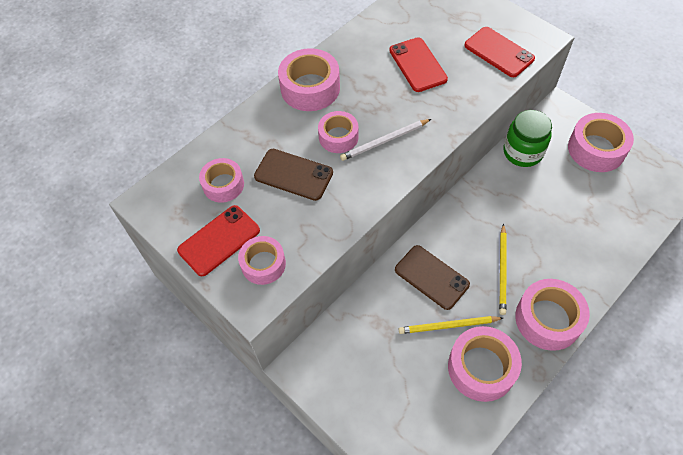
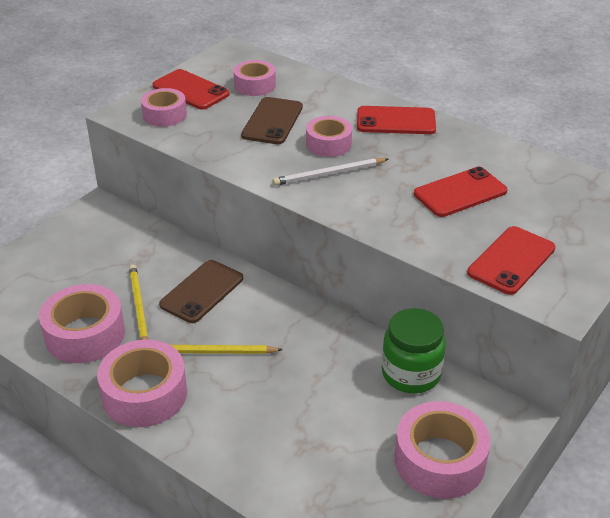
camera: 80 degrees right, 20 degrees down
pink tape [278,48,340,111] -> red phone [357,106,436,134]
white pencil [340,119,431,161] -> white pencil turned 75 degrees counterclockwise [273,158,388,186]

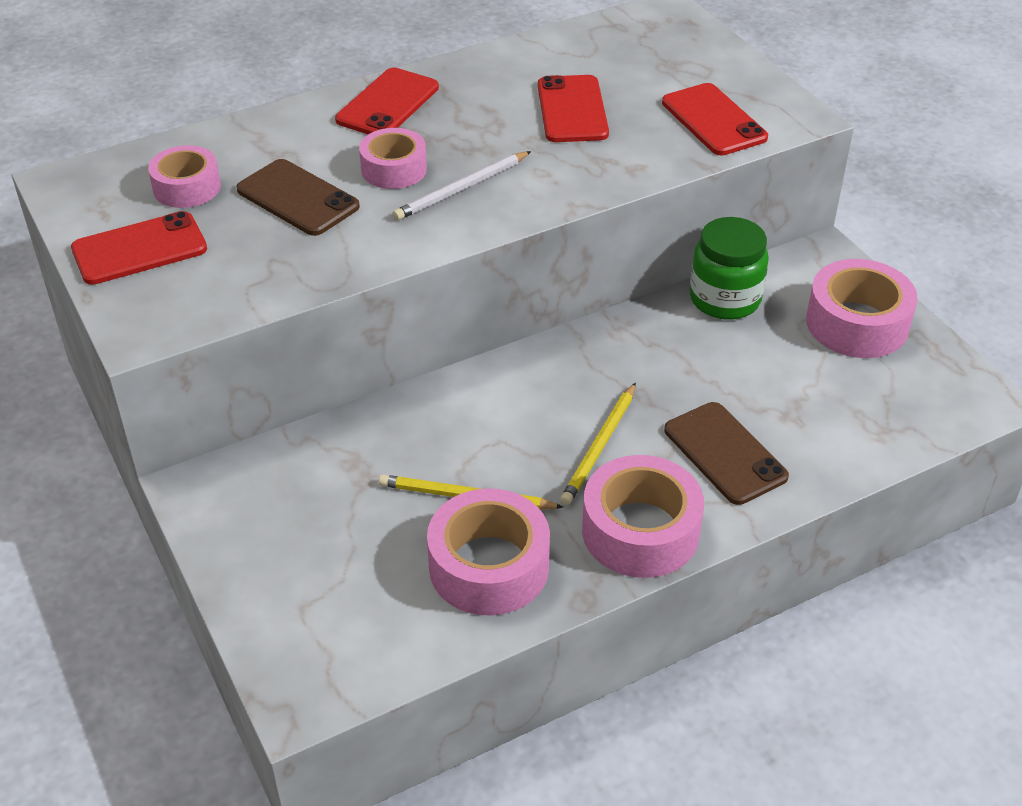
camera: 65 degrees left, 5 degrees up
pink tape [141,88,187,127] -> none
brown phone [159,260,243,323] -> brown phone moved to [664,402,789,505]
white pencil [273,158,388,186] -> white pencil turned 45 degrees clockwise [393,151,531,220]

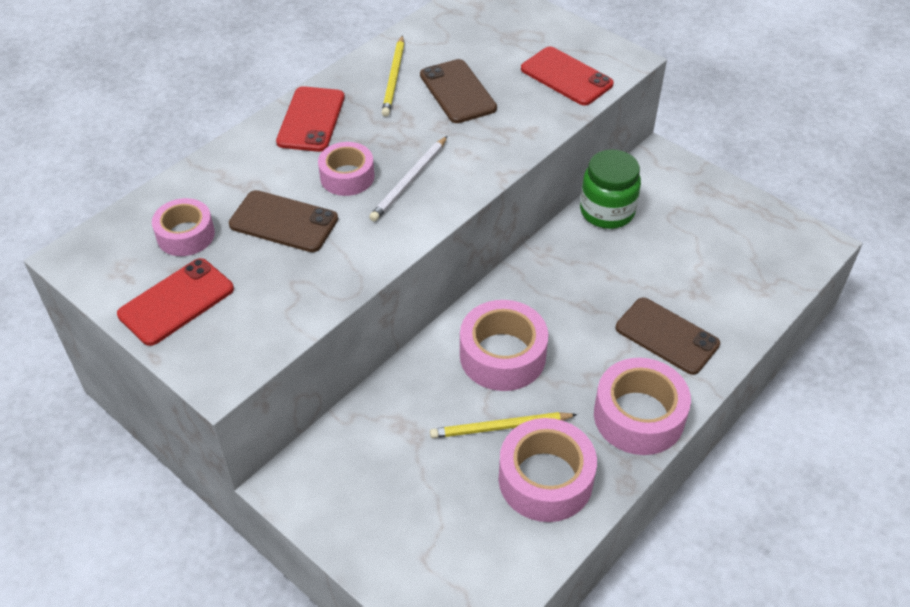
camera: 20 degrees left, 5 degrees up
red phone [538,75,609,142] -> brown phone [420,59,497,123]
yellow pencil [560,383,636,505] -> yellow pencil moved to [382,35,404,117]
pink tape [806,259,918,358] -> pink tape moved to [460,300,548,391]

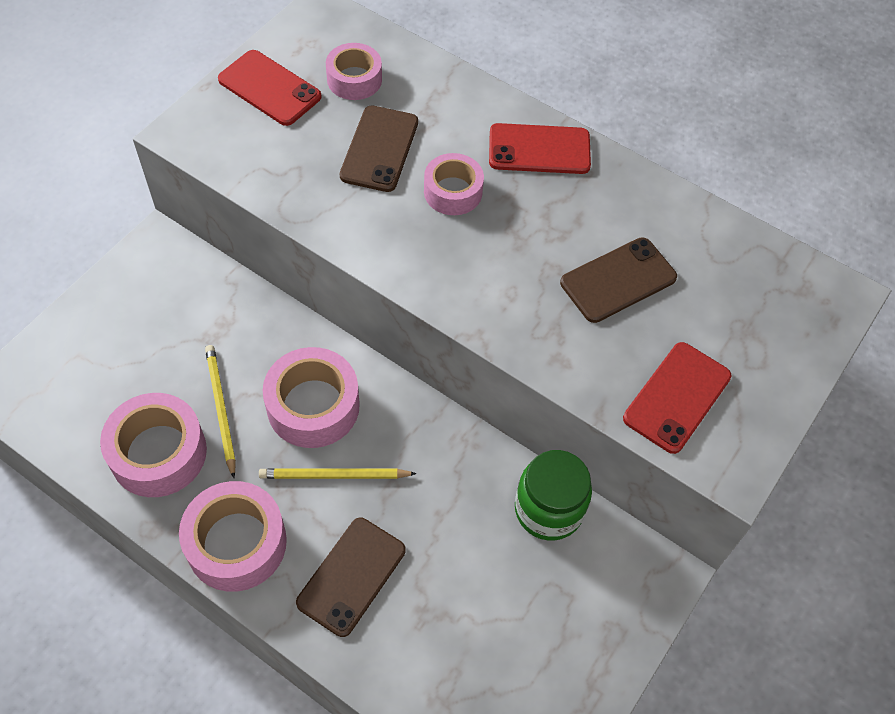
camera: 80 degrees right, 10 degrees up
white pencil [369,136,447,222] -> none
yellow pencil [382,35,404,117] -> yellow pencil moved to [259,468,417,479]

